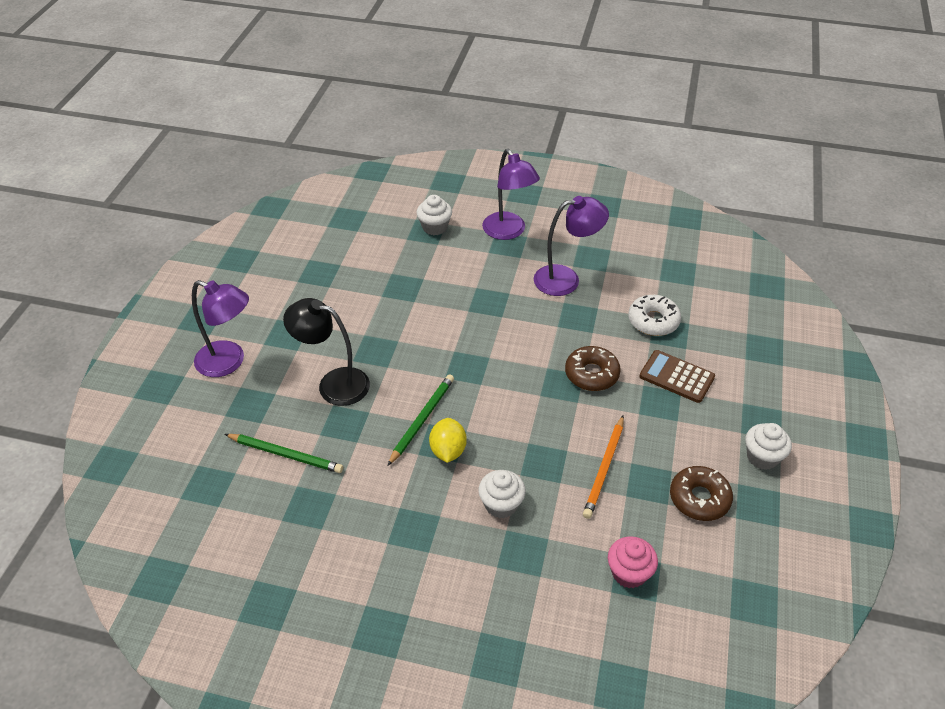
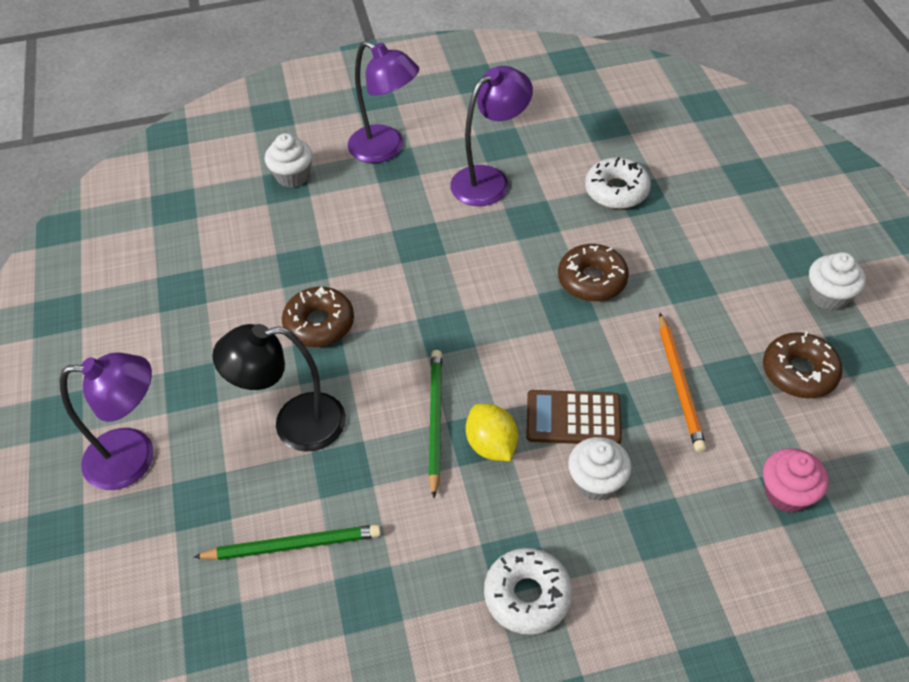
camera: 25 degrees left, 5 degrees up
brown calculator [640,350,715,403] -> brown calculator moved to [526,390,622,444]
none -> brown donut [282,287,354,347]
none -> white donut [484,548,572,635]

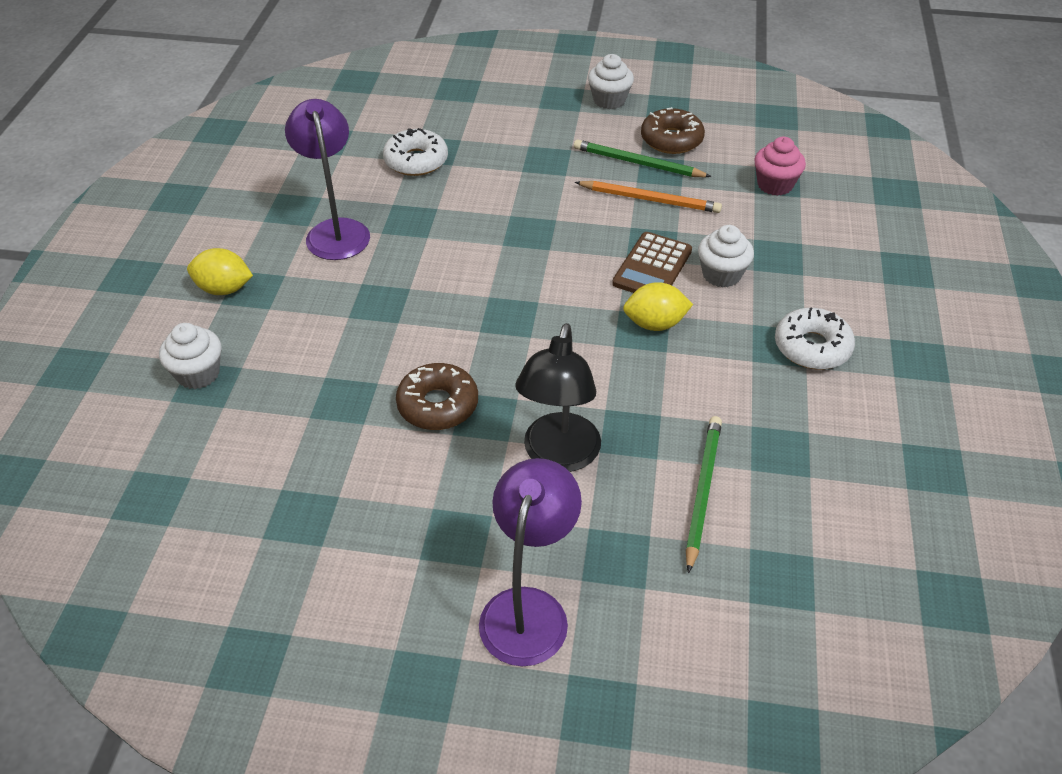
camera: 70 degrees left, 5 degrees down
purple lamp [348,41,419,163] -> yellow lemon [187,248,253,295]
green pencil [428,350,442,498] -> green pencil moved to [574,139,712,177]
brown donut [558,244,629,301] -> none

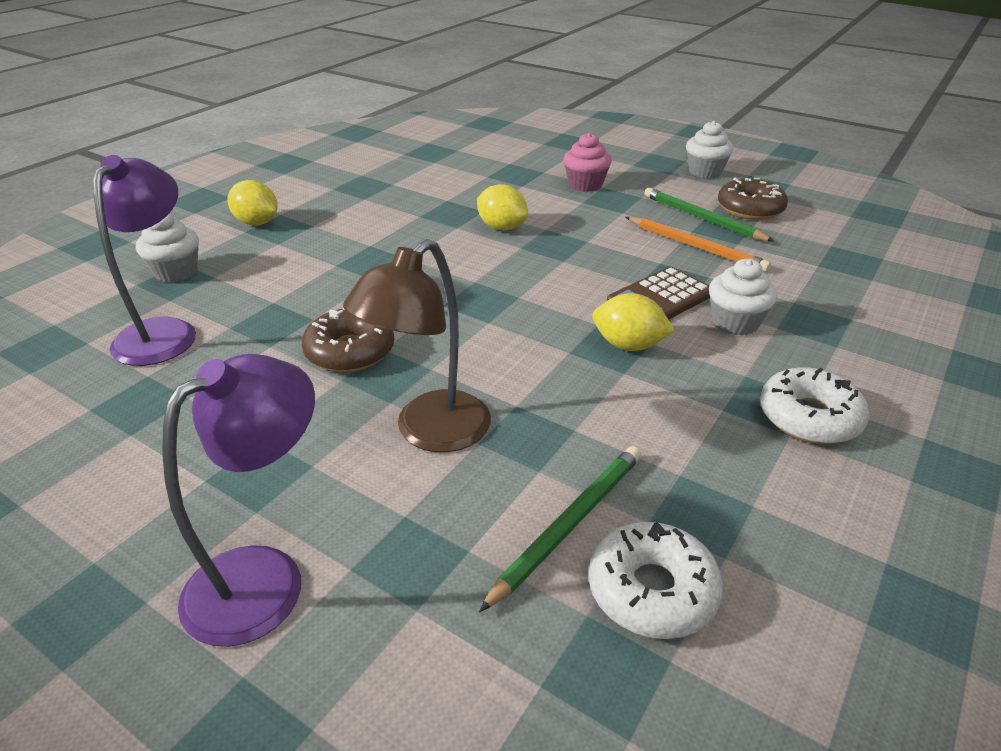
camera: 25 degrees right, 10 degrees down
purple lamp [285,99,370,260] -> purple lamp moved to [93,155,196,366]
white donut [383,128,448,176] -> white donut moved to [589,522,723,639]
black lamp [515,323,601,472] -> brown lamp [343,239,491,452]
pink cupcake [754,137,806,196] -> pink cupcake moved to [564,132,612,192]
none -> yellow lemon [477,184,528,231]

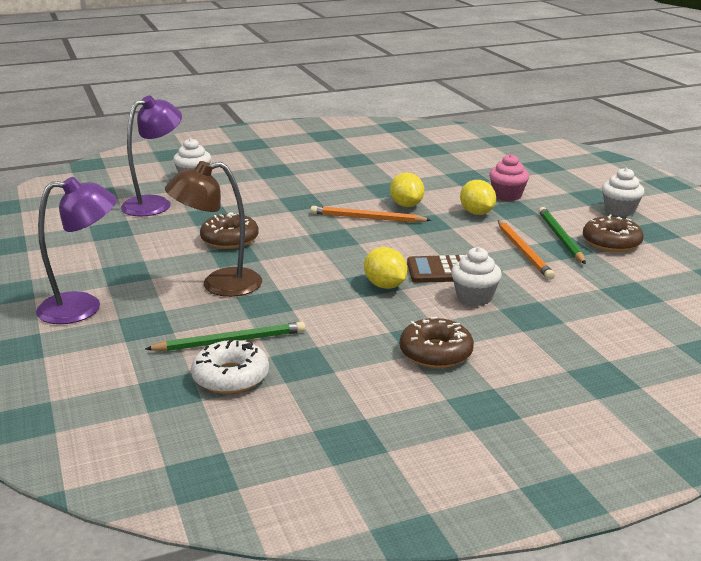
camera: 35 degrees right, 10 degrees down
yellow lemon [227,180,278,225] -> yellow lemon moved to [460,180,496,215]
white donut [760,367,869,444] -> brown donut [400,317,474,368]
none -> orange pencil [310,206,431,223]

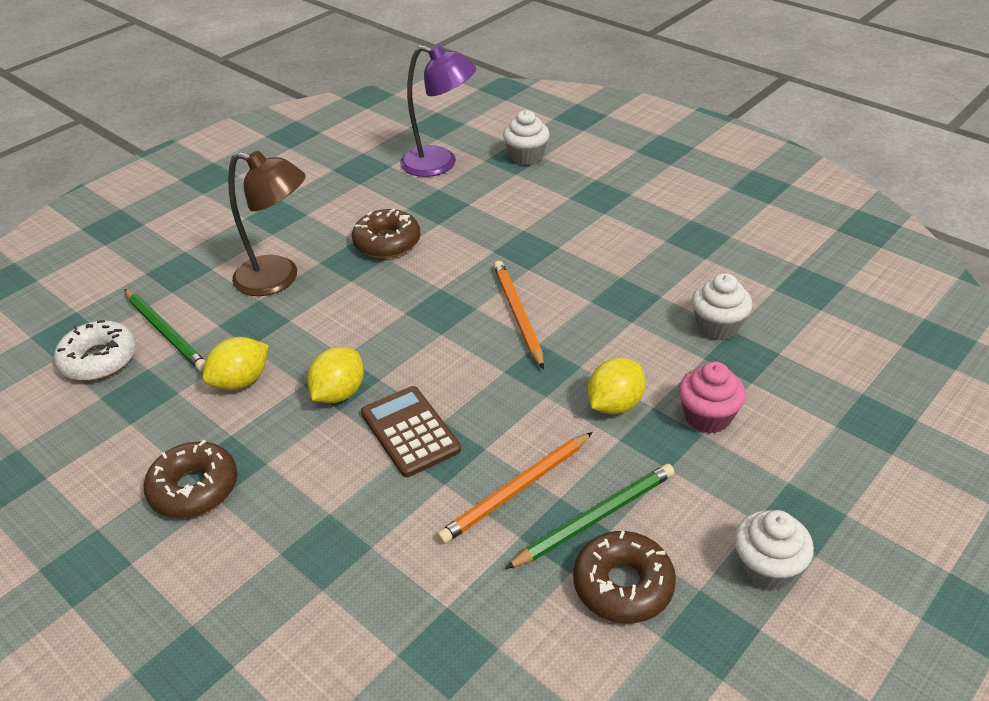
camera: 65 degrees right, 15 degrees up
purple lamp [36,177,117,324] -> none
brown lamp [165,161,262,297] -> brown lamp turned 150 degrees clockwise [228,150,306,296]
yellow lemon [390,173,424,207] -> yellow lemon moved to [203,337,269,390]
white cupcake [451,247,502,306] -> white cupcake moved to [692,273,752,340]

